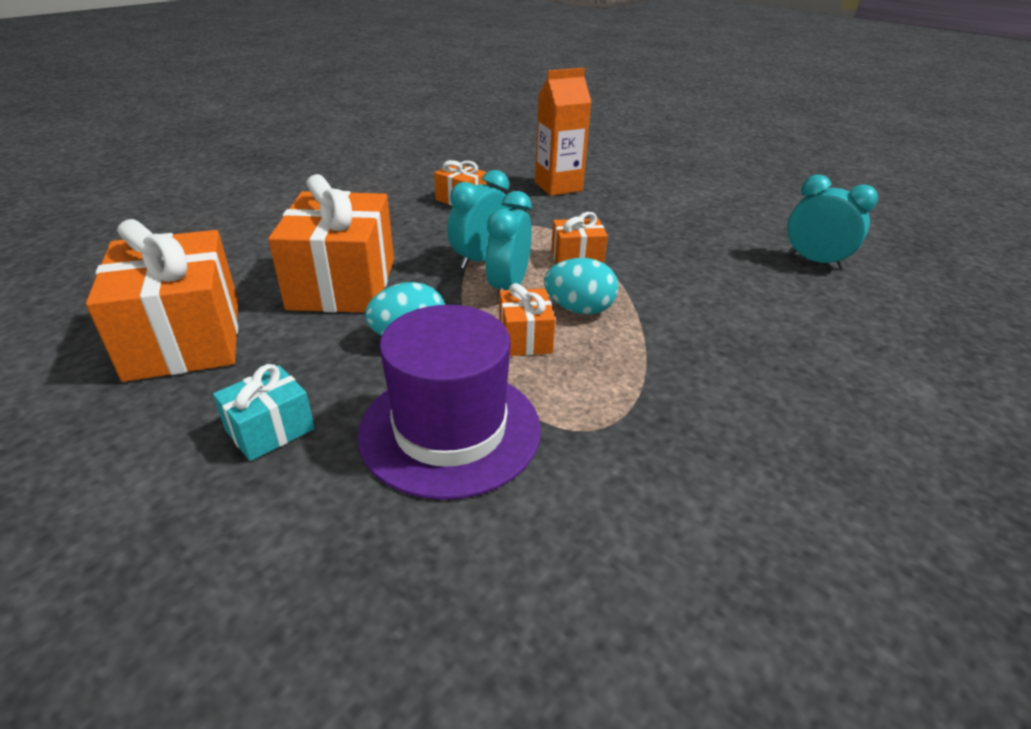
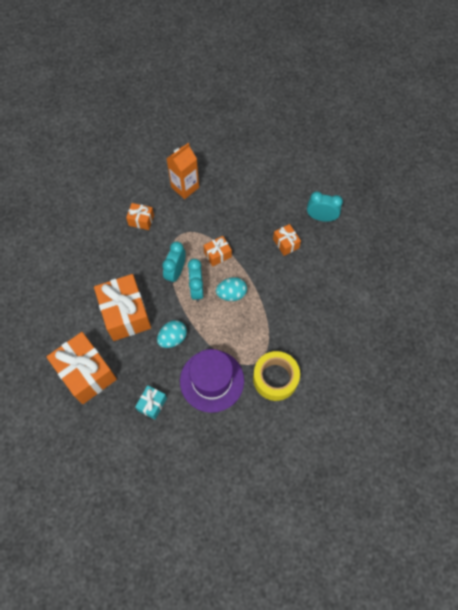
camera: 20 degrees left, 30 degrees up
orange gift [499,283,555,356] -> orange gift moved to [273,224,301,256]
none -> yellow tape [253,351,300,401]

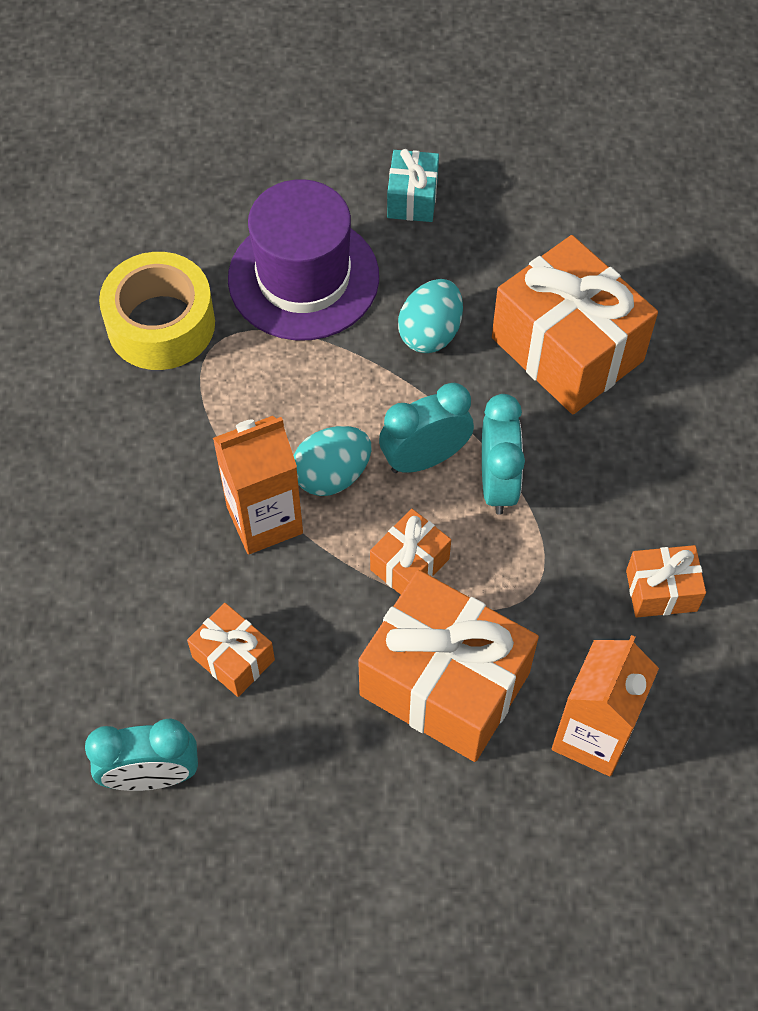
camera: 160 degrees right, 5 degrees down
orange gift [46,332,117,404] -> orange gift moved to [358,570,539,762]
turquoise clock [188,259,203,302] -> turquoise clock turned 90 degrees counterclockwise [379,383,474,473]
none -> orange carton [213,416,303,555]

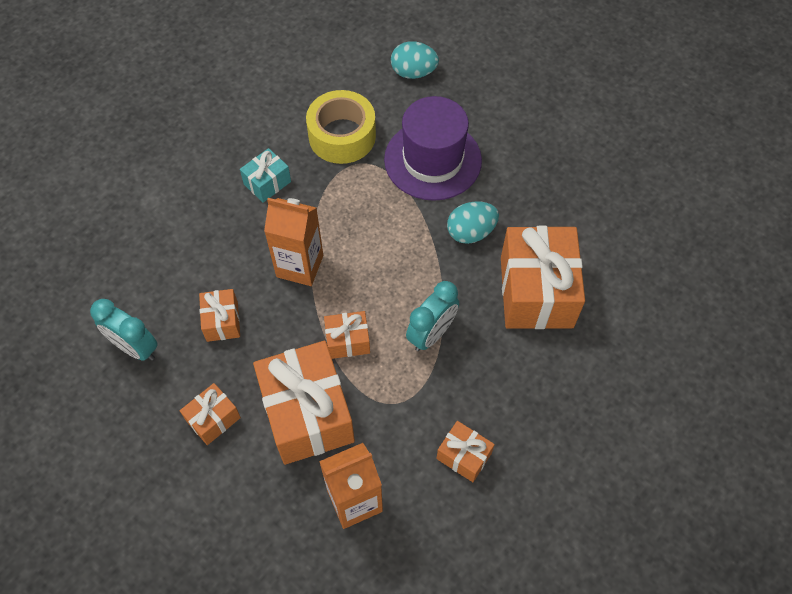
camera: 40 degrees right, 0 degrees up
turquoise egg [294,426,371,496] -> turquoise egg moved to [391,41,439,79]
turquoise clock [379,383,474,473] -> none
turquoise gift [387,149,439,222] -> turquoise gift moved to [240,148,291,203]
none -> orange gift [180,383,241,445]

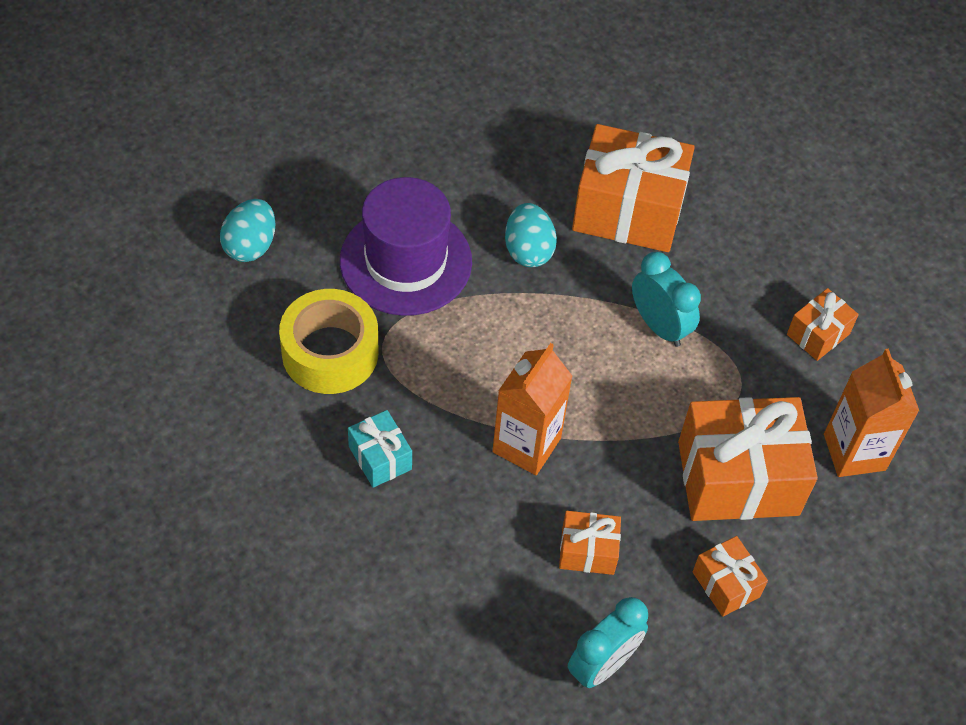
camera: 80 degrees left, 5 degrees down
orange gift [324,311,370,359] -> none

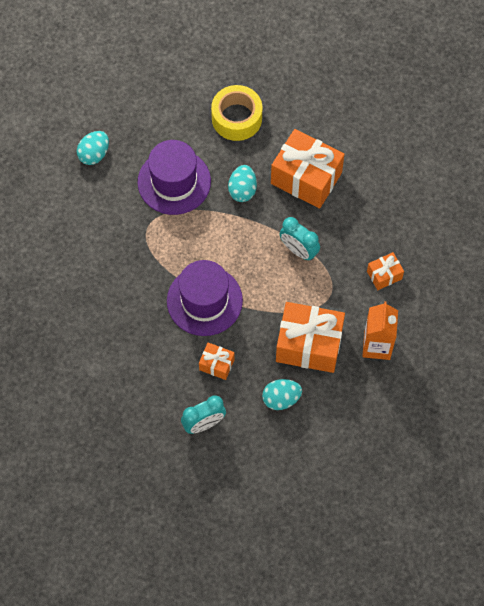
camera: 20 degrees right, 10 degrees up
yellow tape [279,289,378,394] -> yellow tape moved to [211,85,262,141]
turquoise gift [348,410,412,488] -> none
orange carton [492,343,572,475] -> purple hat [167,260,243,336]
turquoise clock [632,252,701,347] -> turquoise clock turned 150 degrees clockwise [279,217,320,261]
orange gift [693,536,768,617] -> turquoise egg [262,379,302,410]

